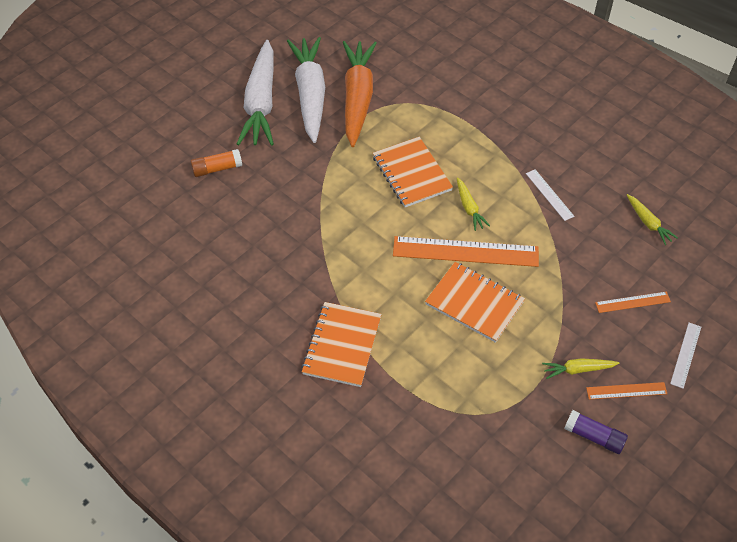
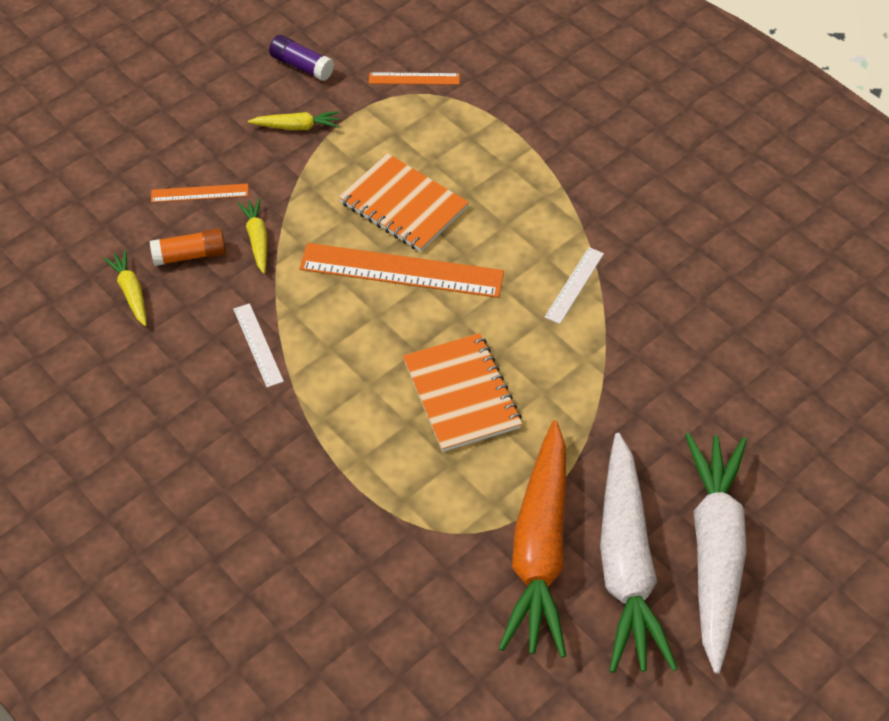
camera: 175 degrees left, 0 degrees up
orange glue stick [191,149,242,177] -> orange glue stick moved to [150,228,226,266]
orange notebook [301,302,382,387] -> none
yellow carrot [457,177,490,231] -> yellow carrot moved to [238,198,267,274]
orange ruler [586,382,667,400] -> orange ruler moved to [369,72,460,85]
white ruler [670,322,701,389] -> white ruler moved to [545,247,604,324]

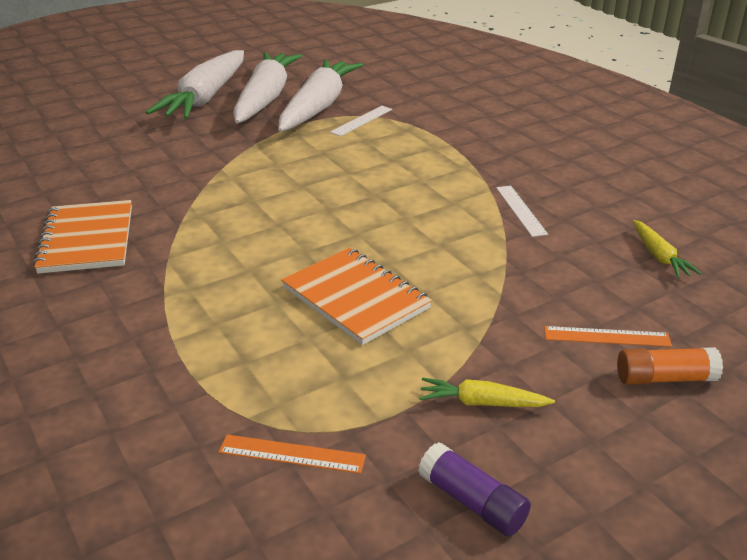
camera: 170 degrees left, 20 degrees down
orange glue stick [150,228,226,266] -> orange glue stick moved to [617,347,723,385]
yellow carrot [238,198,267,274] -> none
orange ruler [299,243,504,298] -> none
orange notebook [403,333,522,452] -> orange notebook moved to [33,200,132,273]
orange carrot [498,420,566,658] -> white carrot [278,59,363,132]
white ruler [545,247,604,324] -> white ruler moved to [330,106,392,136]

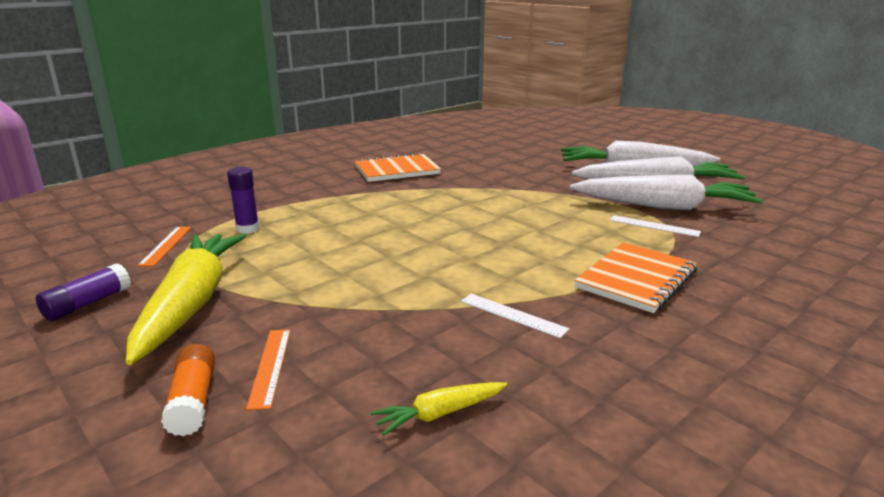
camera: 80 degrees right, 10 degrees down
orange notebook [281,248,432,345] -> orange notebook moved to [575,242,697,313]
yellow carrot [419,378,555,407] -> yellow carrot [126,233,247,365], size x2.30
white ruler [496,186,548,237] -> white ruler turned 60 degrees clockwise [461,294,569,338]
none -> purple glue stick [227,167,259,234]

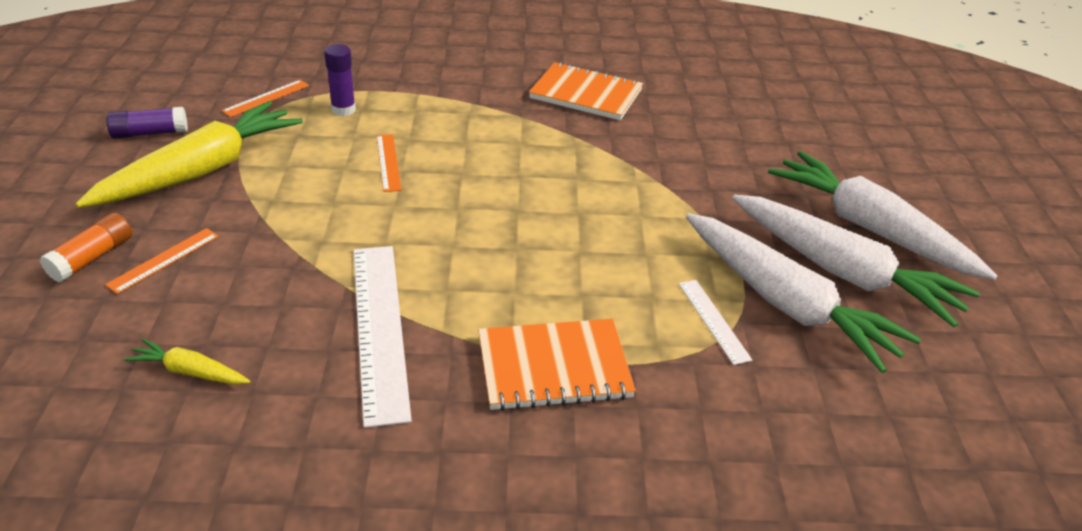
camera: 40 degrees right, 15 degrees up
white ruler [461,294,569,338] -> white ruler [354,246,412,428], size x2.00
none -> orange ruler [377,134,401,192]

